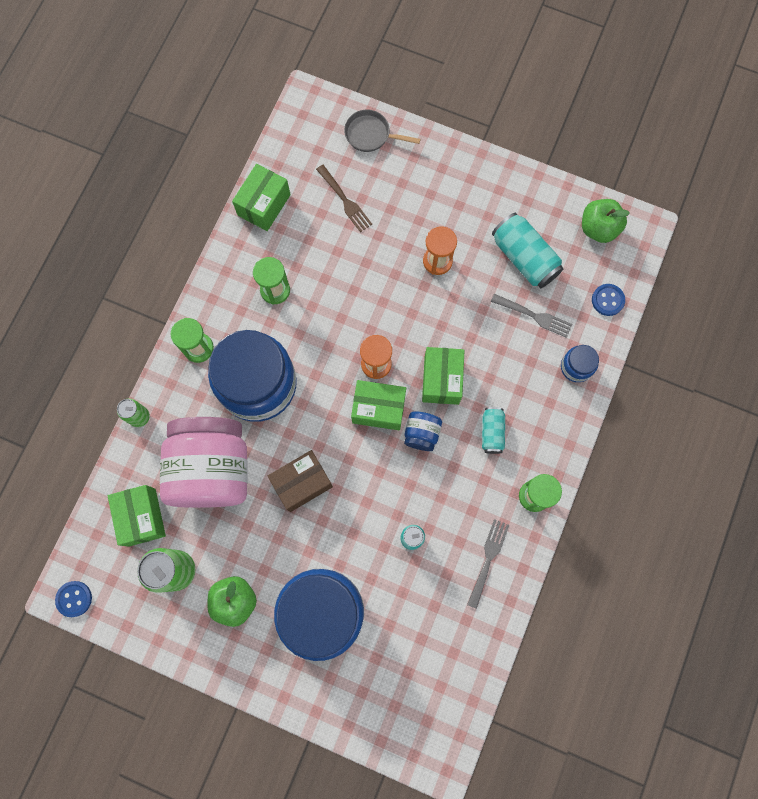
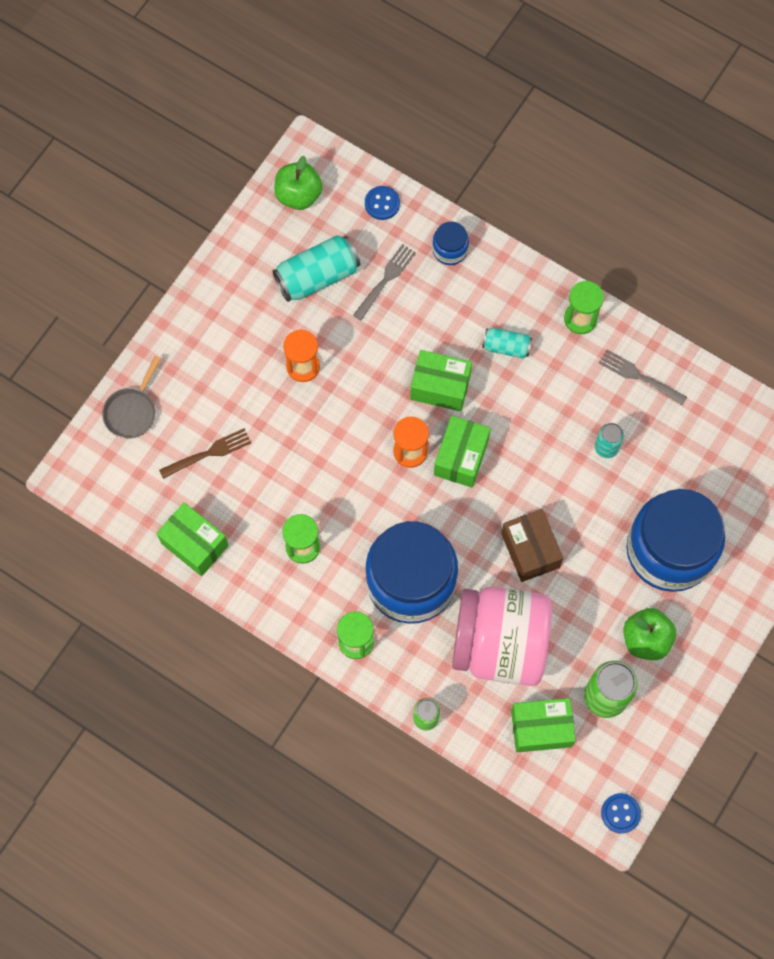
camera: 80 degrees left, 5 degrees down
blue jar [404,411,442,451] -> none

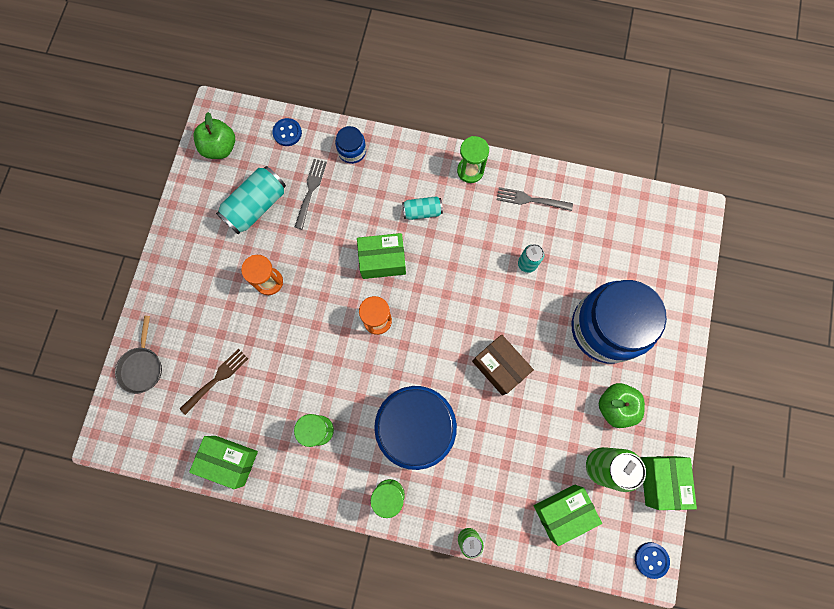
camera: 20 degrees left, 5 degrees up
green box [434,416,491,488] -> green box moved to [641,456,697,510]
pink jar [452,587,552,686] -> none

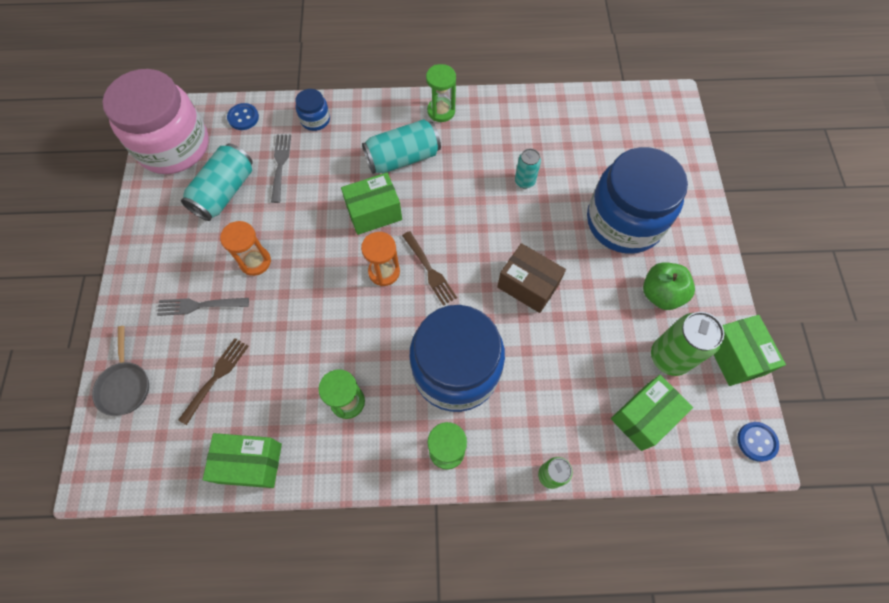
camera: 15 degrees left, 10 degrees down
green apple [193,112,235,159] -> pink jar [102,69,209,174]
turquoise can [402,196,443,220] -> turquoise can [362,119,441,174], size x1.74
grey fork [497,187,573,211] -> grey fork moved to [157,298,249,316]
none -> brown fork [402,231,457,306]

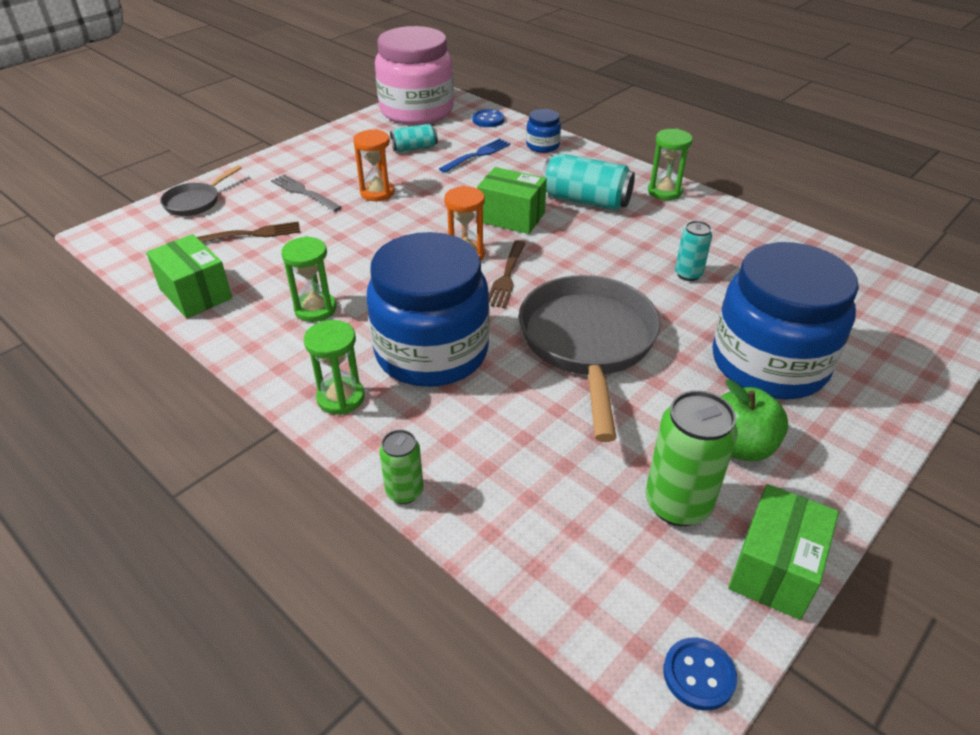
camera: 45 degrees right, 25 degrees down
turquoise can [181,143,253,221] -> turquoise can [390,124,438,152], size x0.57
grey fork [271,134,291,203] -> blue fork [439,138,511,173]
brown box [497,243,566,313] -> grey pan [519,275,661,442]
green box [611,375,693,451] -> none

